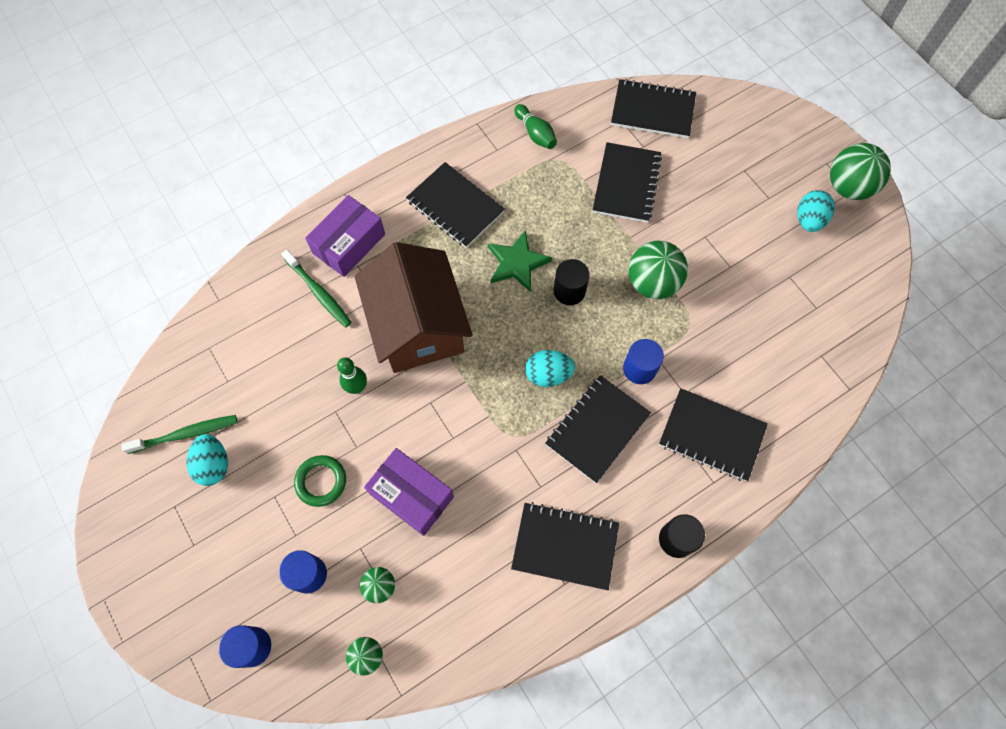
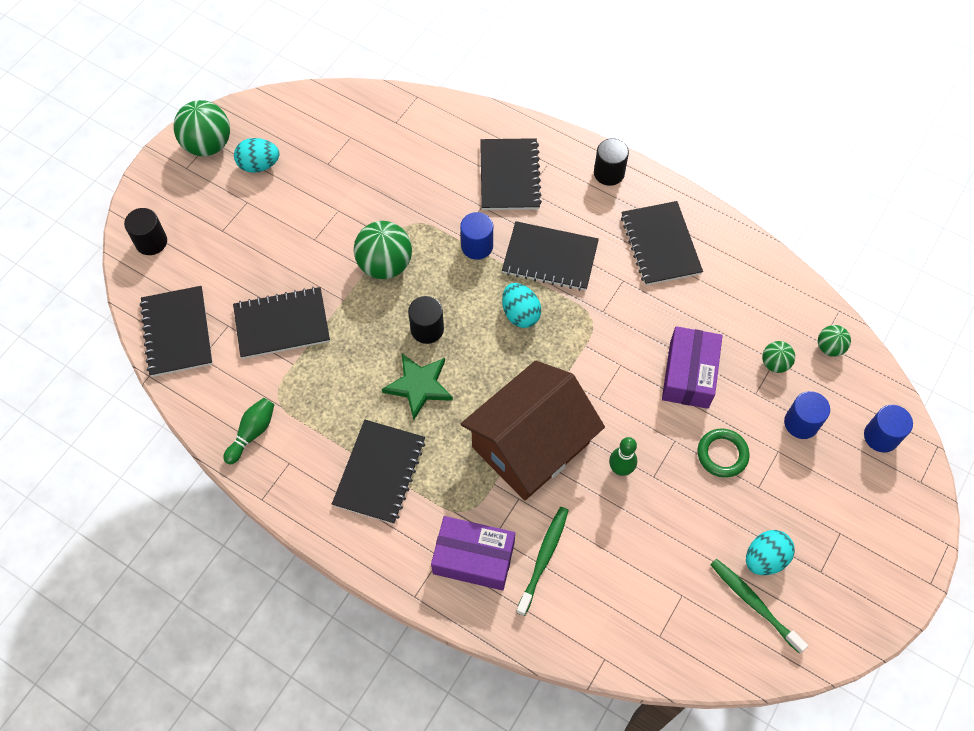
camera: 115 degrees left, 5 degrees down
none -> black cylinder [124,208,167,255]

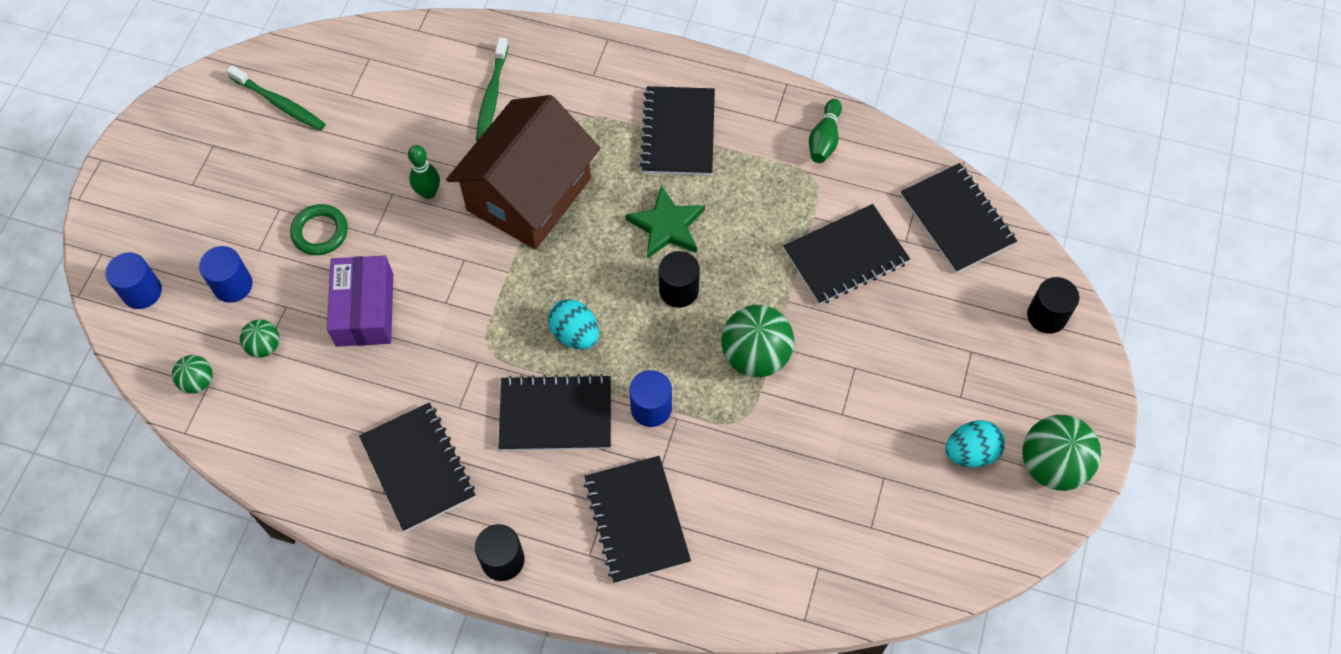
camera: 165 degrees right, 0 degrees up
purple box [431,516,515,590] -> none
turquoise egg [746,530,795,575] -> none

